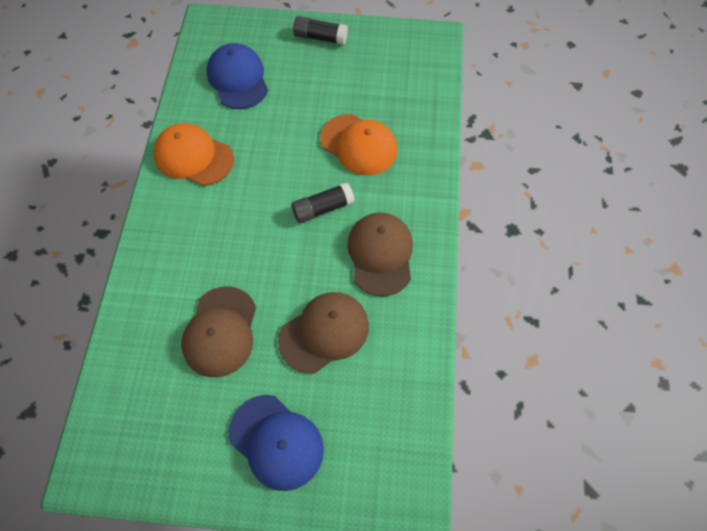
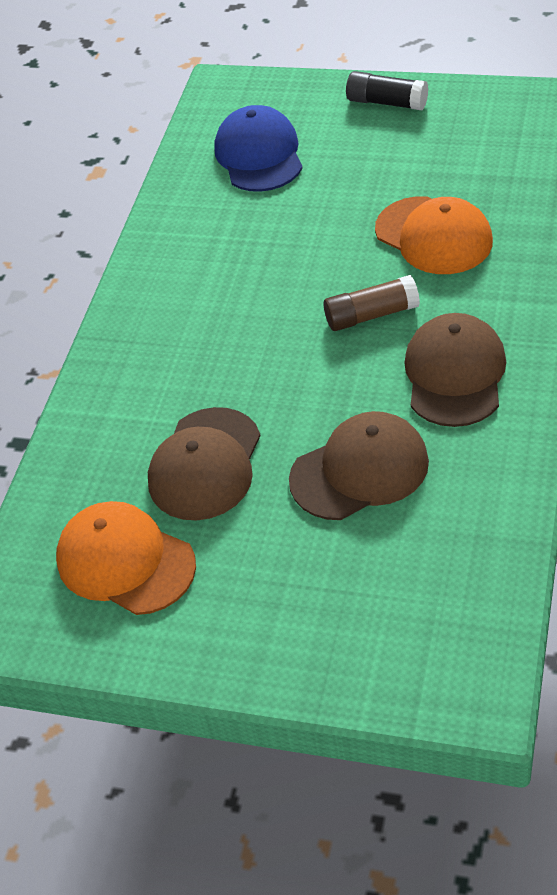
camera: 15 degrees right, 15 degrees down
orange cap [153,123,234,186] -> orange cap moved to [56,501,196,615]
blue cap [229,395,324,491] -> none
black glue stick [291,182,355,223] -> brown glue stick [324,275,420,331]

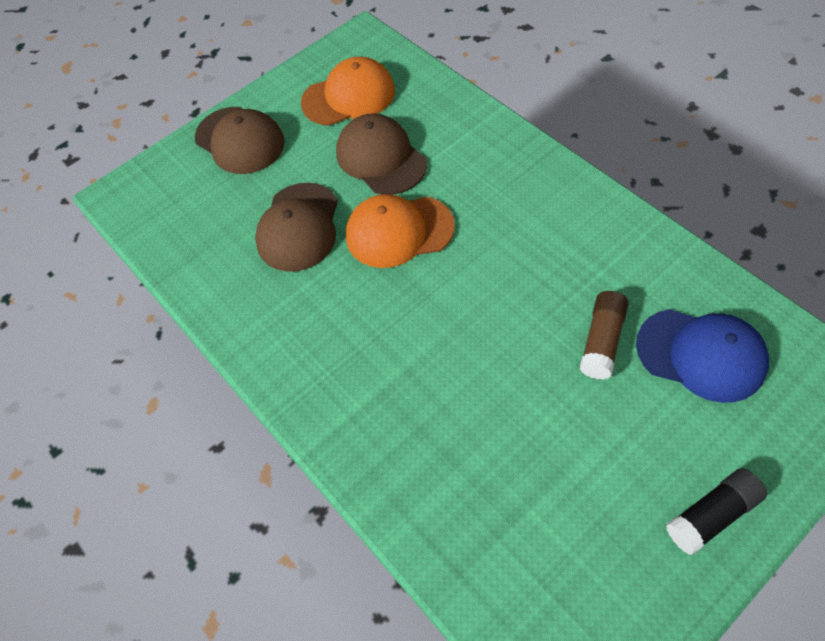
camera: 125 degrees right, 10 degrees up
brown glue stick [324,275,420,331] -> brown glue stick moved to [580,291,628,380]
orange cap [375,196,493,274] -> orange cap moved to [346,194,455,268]
brown cap [404,313,506,427] -> brown cap moved to [195,107,285,174]

